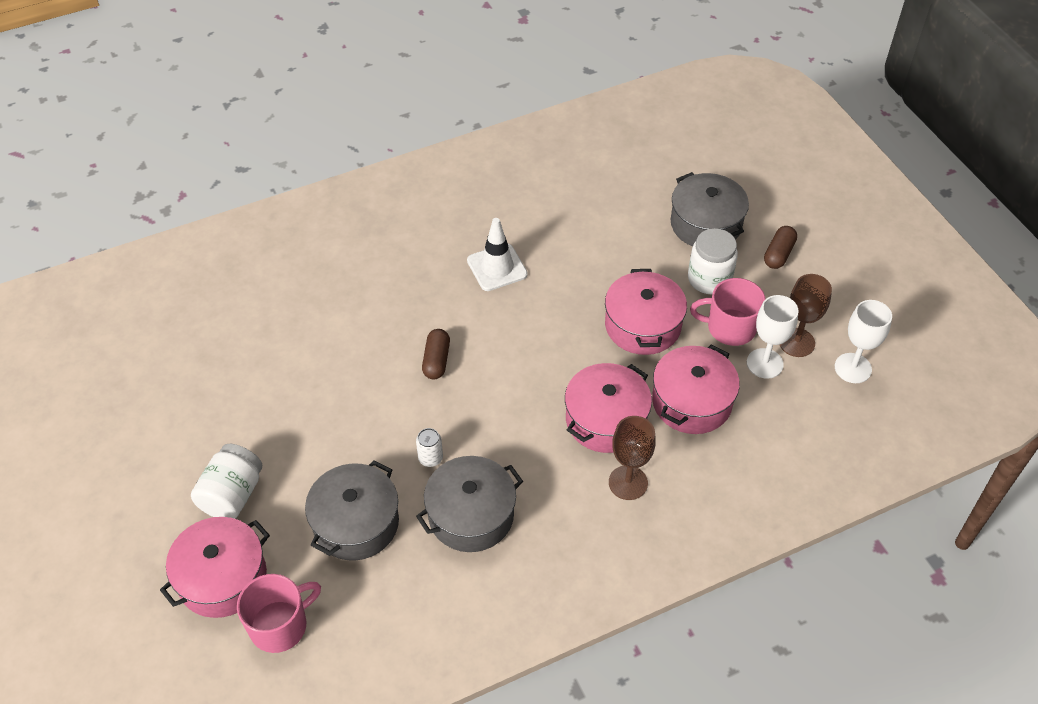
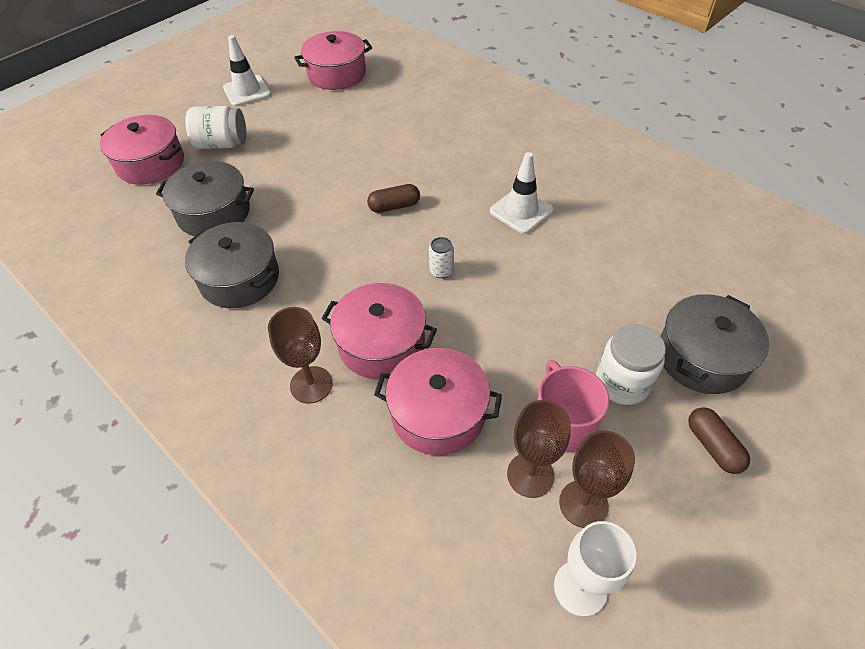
camera: 70 degrees right, 0 degrees up
pink mug [237,574,321,653] -> none
white can [416,428,443,467] -> white can moved to [429,237,454,278]
pink pot [605,269,687,355] -> pink pot moved to [294,31,372,90]
white goblet [747,295,799,379] -> brown goblet [507,400,571,498]
brown capsule [764,226,797,269] -> brown capsule turned 60 degrees clockwise [688,407,750,474]
none -> white traffic cone [223,35,271,107]

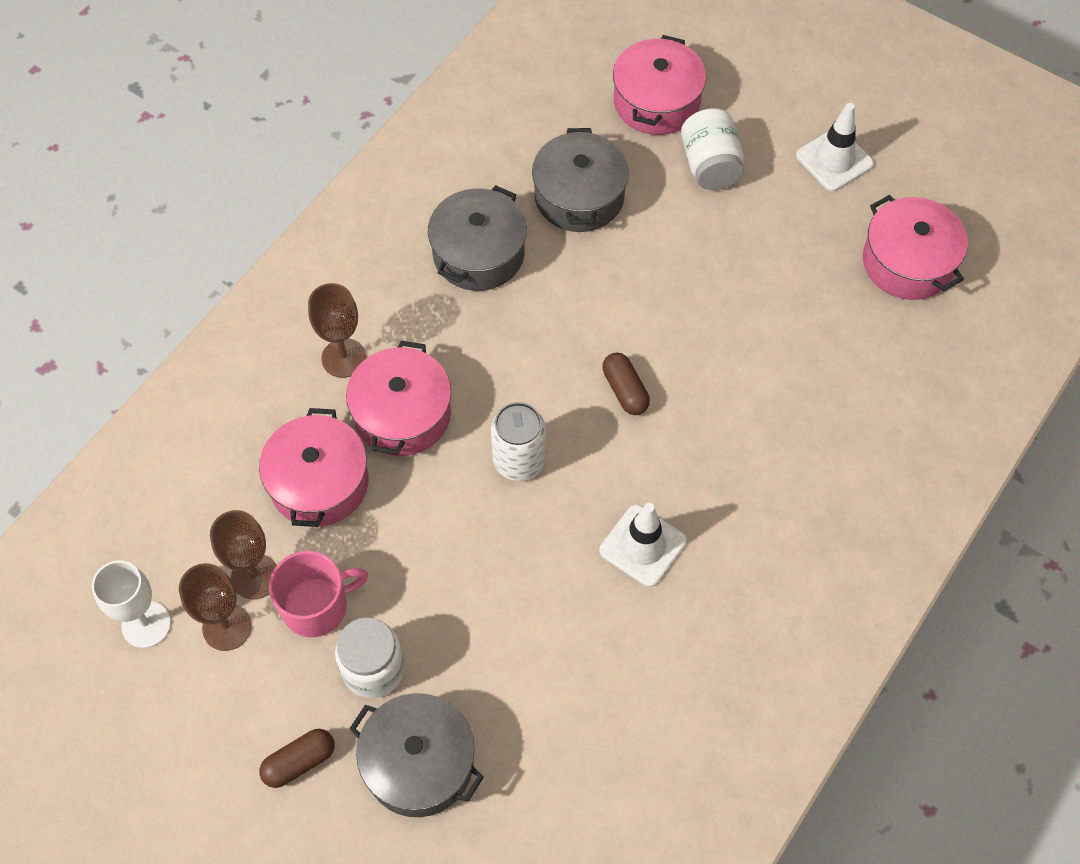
camera: 80 degrees right, 10 degrees up
white can [429,237,454,278] -> white can [491,402,546,481], size x1.77

